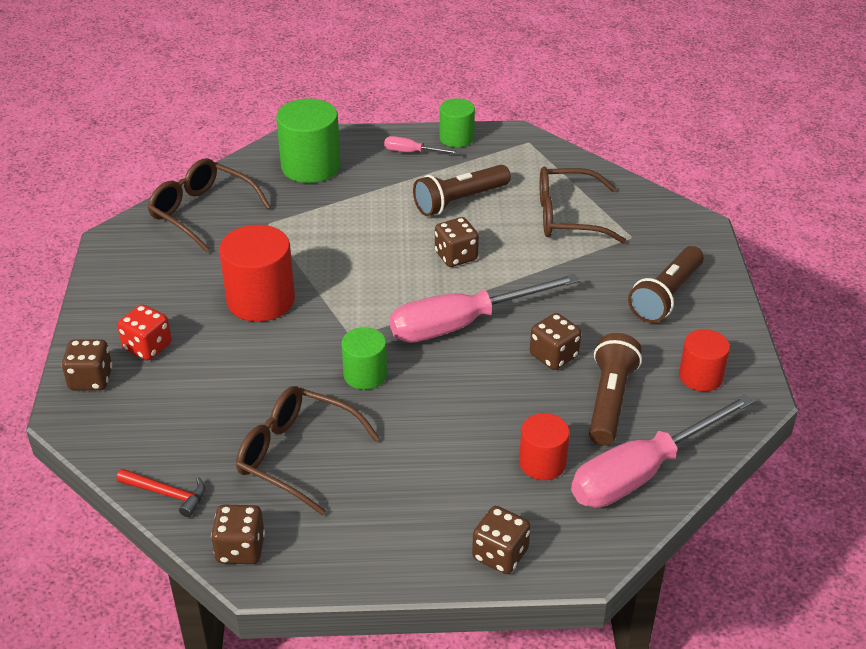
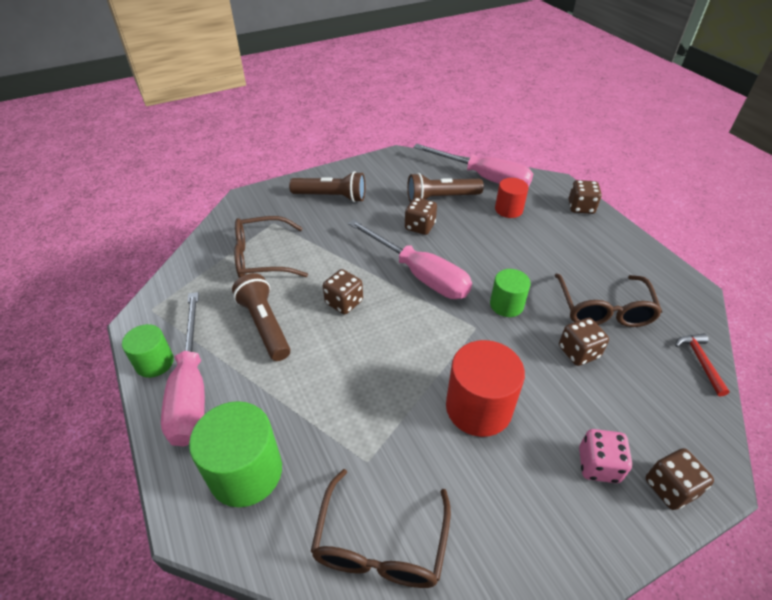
camera: 115 degrees left, 5 degrees up
red dice [117,304,172,360] -> pink dice [579,429,632,483]
brown dice [211,505,265,564] -> brown dice moved to [559,318,609,366]
pink screwdriver [384,136,460,154] -> pink screwdriver [161,292,205,446], size x2.22
brown flashlight [413,165,511,216] -> brown flashlight turned 150 degrees counterclockwise [232,273,290,361]
brown glasses [540,167,626,244] -> brown glasses turned 105 degrees clockwise [234,216,308,278]
red cylinder [679,329,730,392] -> none

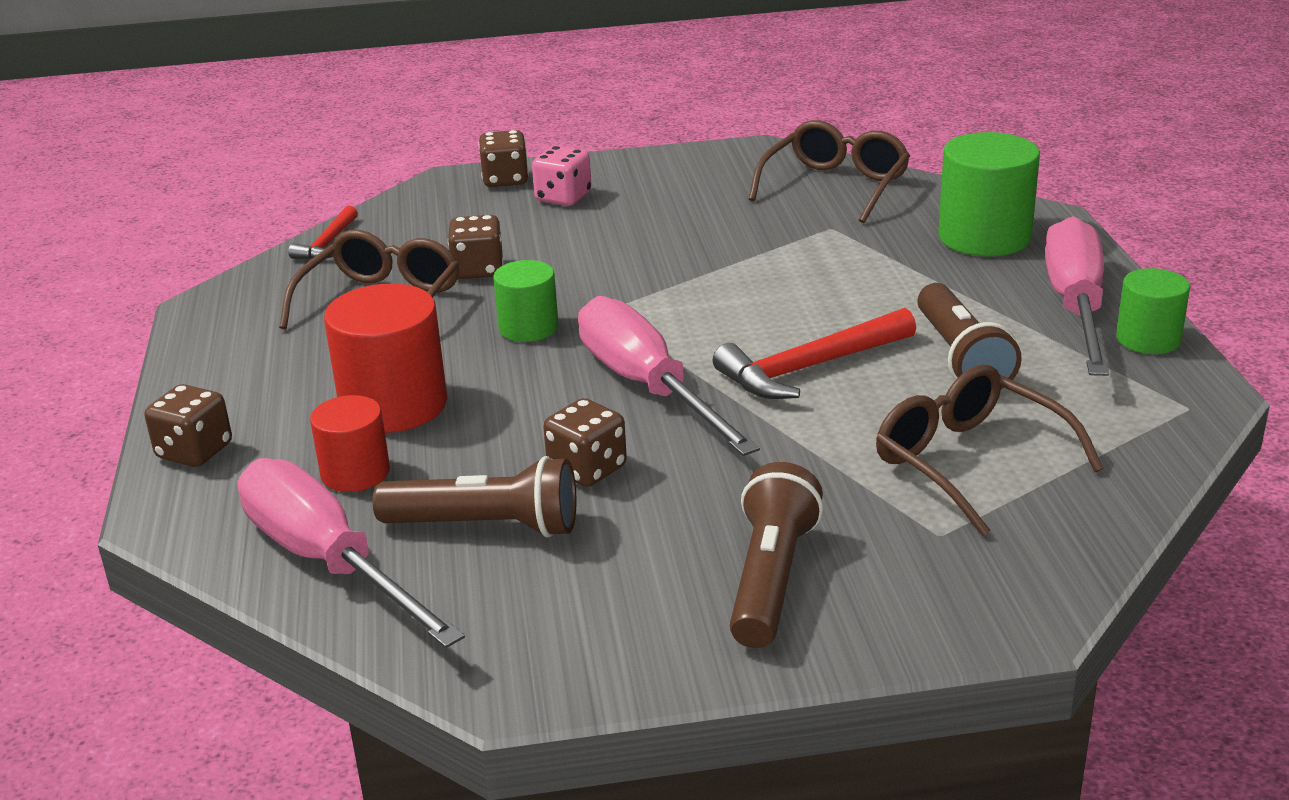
camera: 160 degrees left, 15 degrees down
brown glasses [234,216,308,278] -> brown glasses turned 135 degrees counterclockwise [876,365,1103,536]
brown flashlight [289,171,365,202] -> brown flashlight turned 75 degrees clockwise [730,462,823,648]
brown dice [323,269,363,314] -> red hammer [713,308,916,399]
red cylinder [446,340,525,437] -> red cylinder moved to [324,284,447,433]

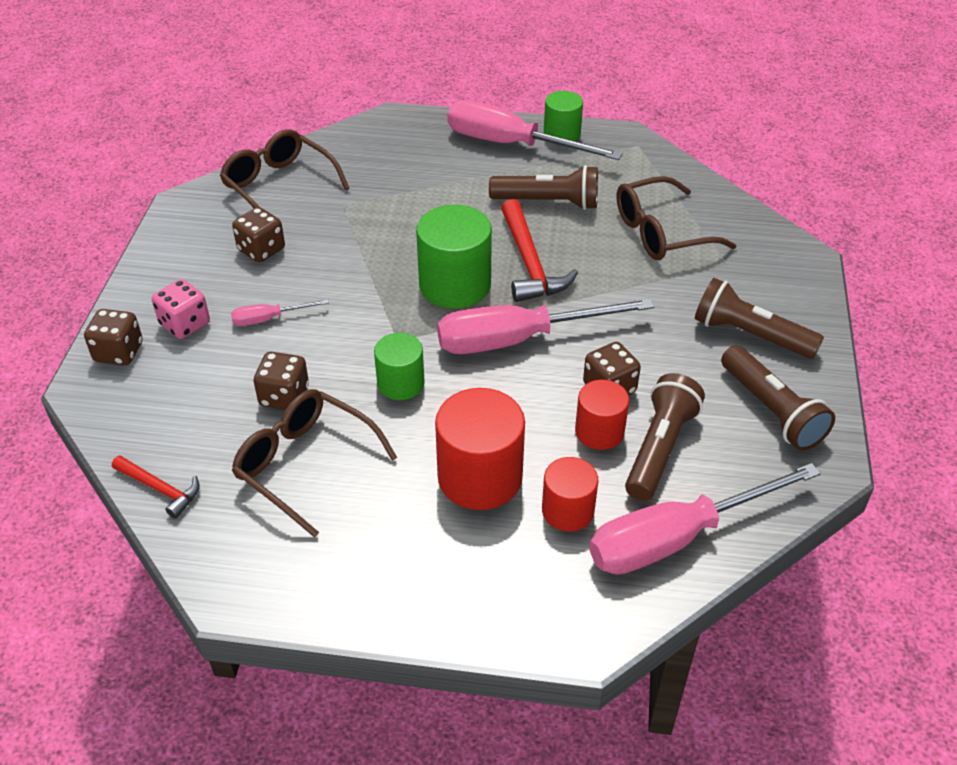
camera: 75 degrees left, 15 degrees up
brown dice [145,384,232,467] -> brown dice moved to [232,207,285,262]
green cylinder [938,132,1040,256] -> green cylinder moved to [416,205,492,309]
none -> pink screwdriver [231,299,329,326]
none -> red cylinder [575,380,629,450]
none -> brown flashlight [721,345,835,451]

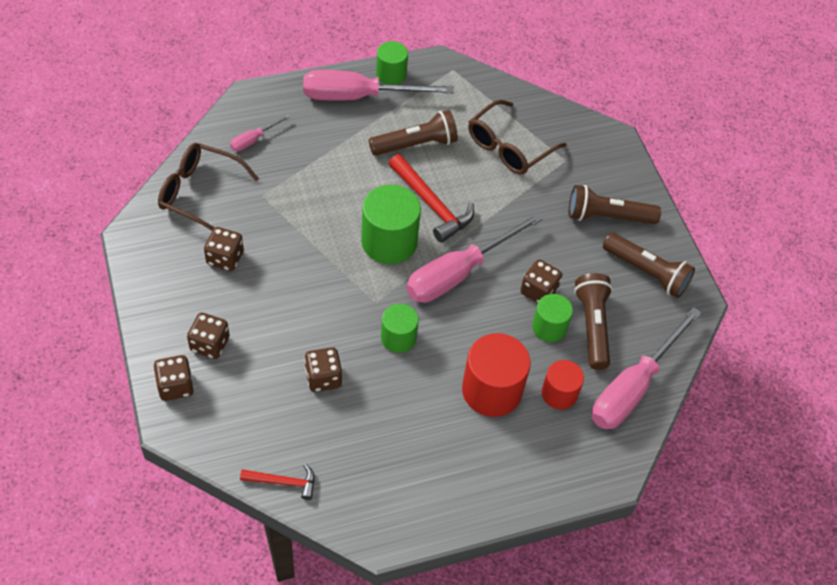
camera: 30 degrees left, 10 degrees up
pink dice [152,279,210,339] -> brown dice [187,313,229,359]
pink screwdriver [231,299,329,326] -> pink screwdriver moved to [230,115,290,151]
brown glasses [232,389,397,538] -> none
red cylinder [575,380,629,450] -> green cylinder [532,294,573,342]

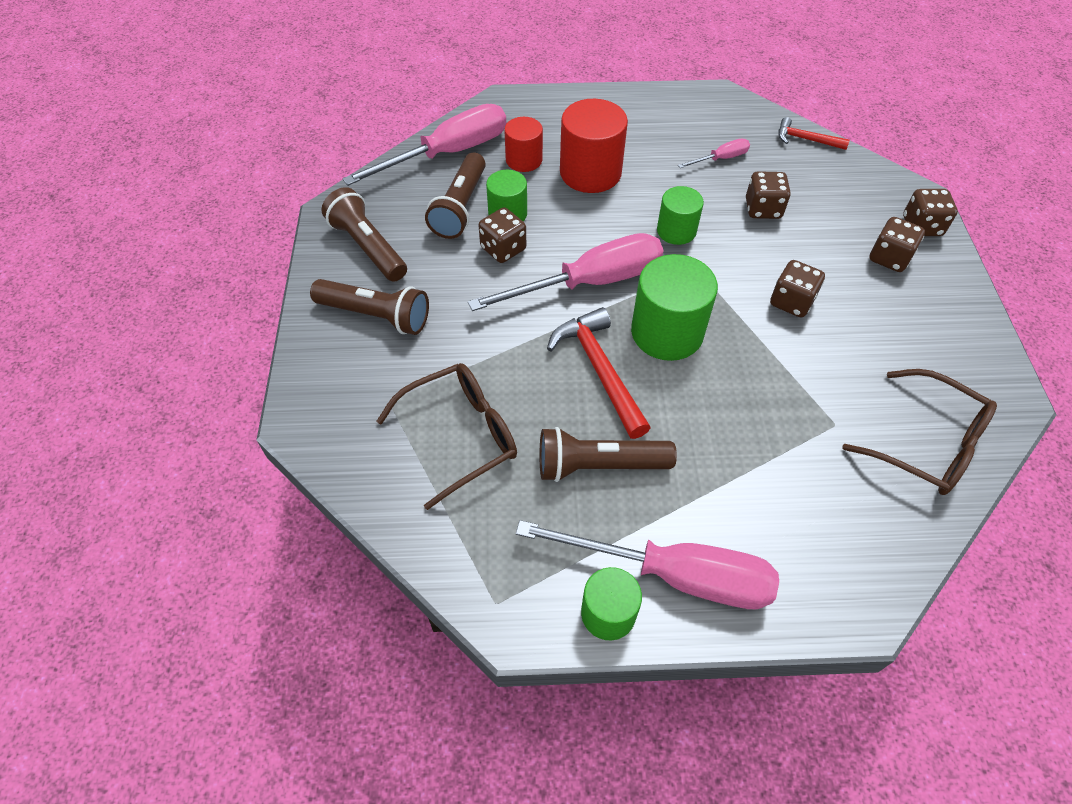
camera: 160 degrees left, 0 degrees up
brown dice [204,227,244,271] -> brown dice moved to [770,260,825,317]
pink screwdriver [230,115,290,151] -> pink screwdriver moved to [678,139,750,168]

